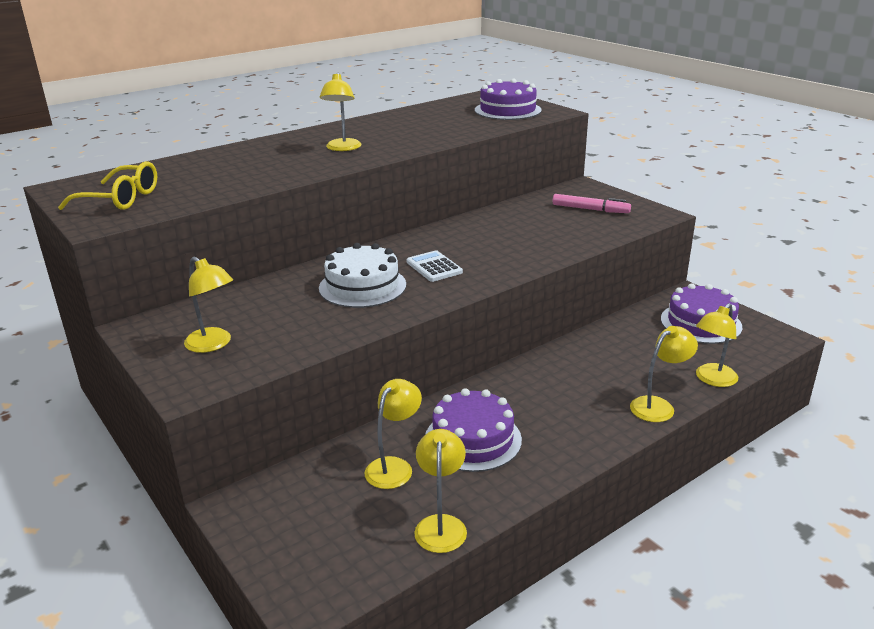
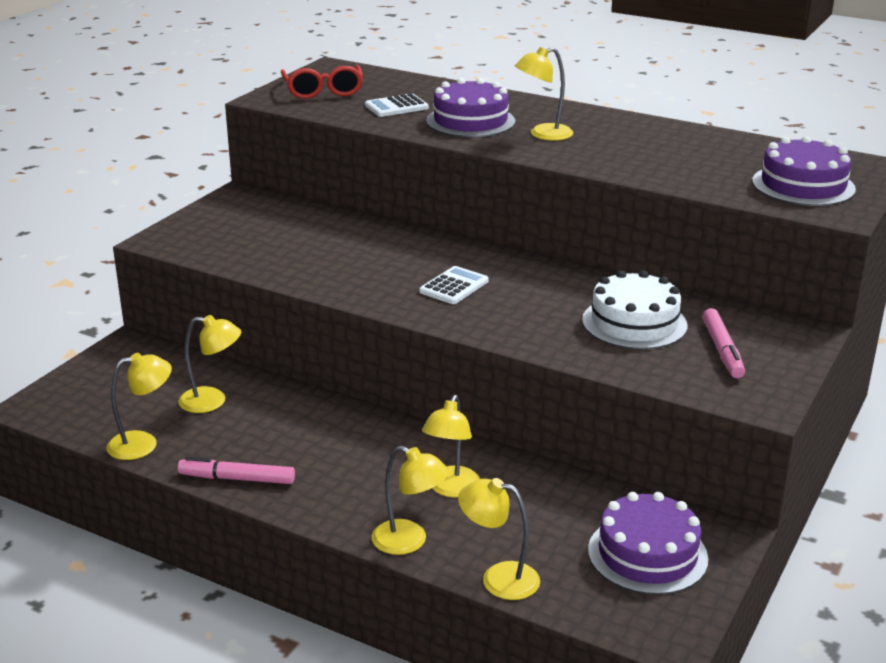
camera: 65 degrees right, 0 degrees up
yellow glasses [58,161,157,210] -> red glasses [281,65,363,99]
yellow lamp [184,256,233,353] -> yellow lamp moved to [422,395,480,498]
white cake [319,243,406,308] -> white cake moved to [582,270,687,349]
purple cake [425,388,522,472] -> purple cake moved to [426,78,515,137]
none -> pink marker [178,457,295,484]
none -> white calculator [365,93,429,117]

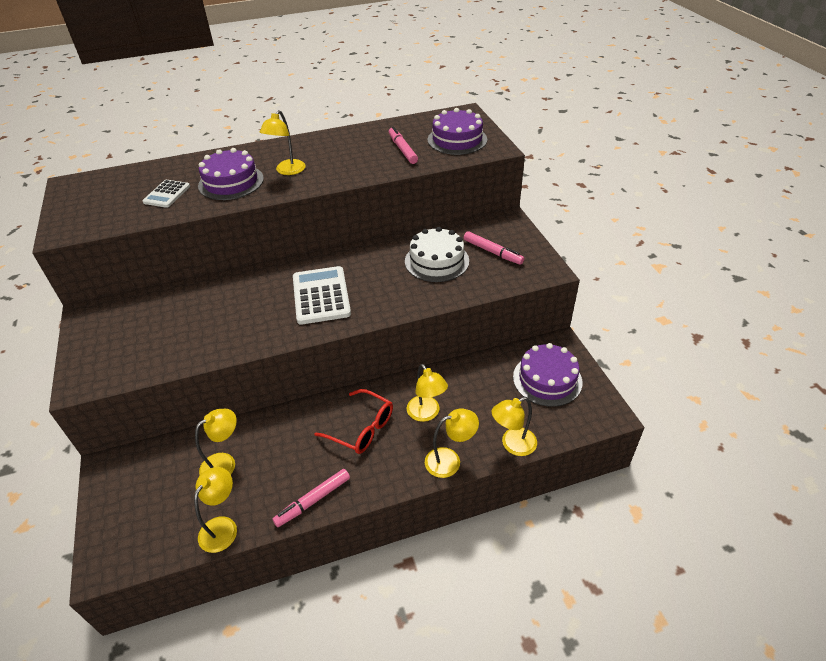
camera: 45 degrees left, 15 degrees up
red glasses [281,65,363,99] -> red glasses moved to [315,389,393,454]
white calculator [419,266,489,304] -> white calculator [293,266,351,325], size x1.71
none -> pink marker [389,126,418,164]

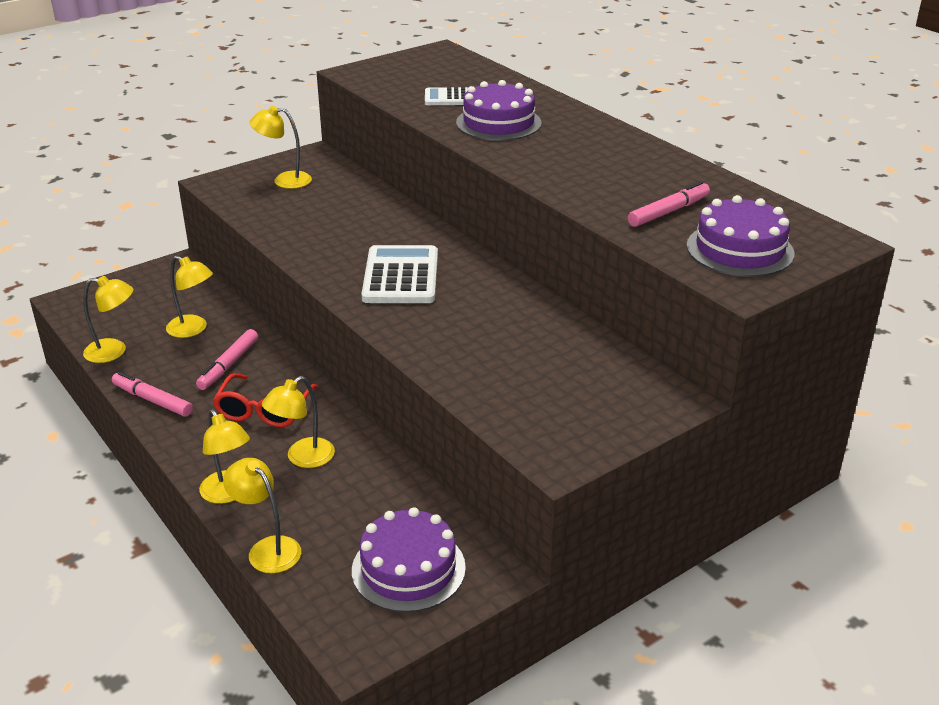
camera: 70 degrees right, 10 degrees down
yellow lamp [259,110,306,175] -> yellow lamp moved to [250,106,312,189]
white calculator [293,266,351,325] -> white calculator turned 60 degrees counterclockwise [362,245,438,303]
white cake [405,227,469,282] -> none
pink marker [464,231,524,265] -> pink marker moved to [196,329,258,390]

